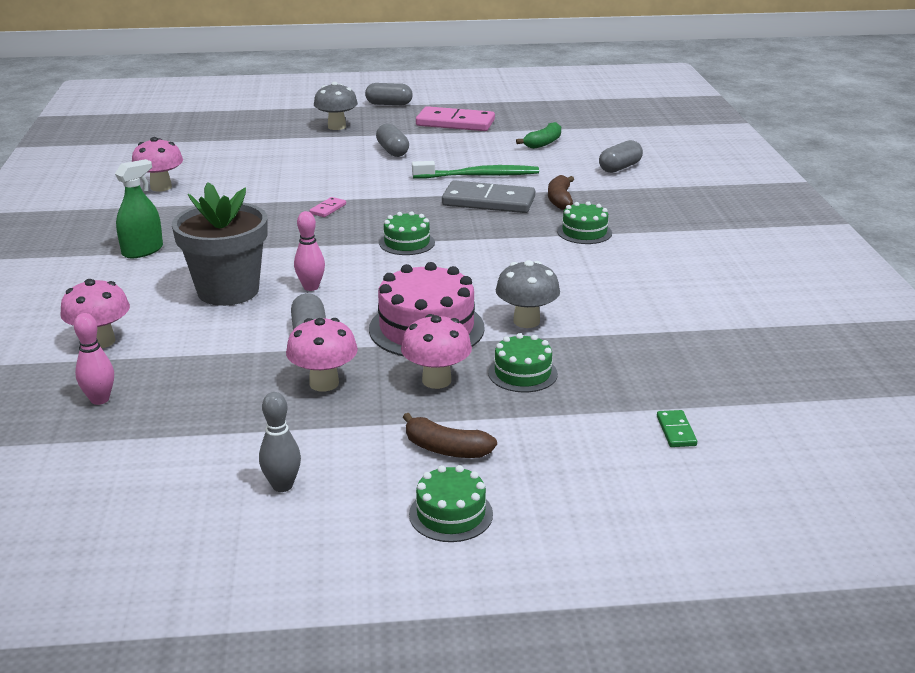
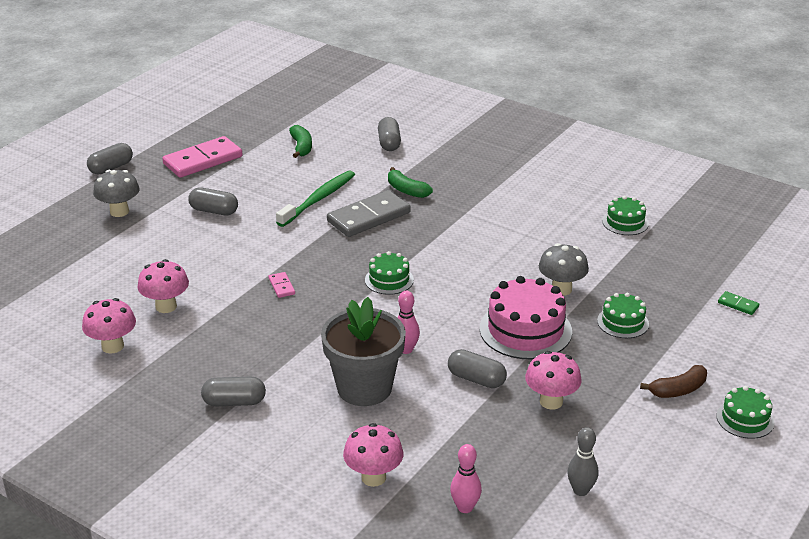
camera: 50 degrees left, 5 degrees up
green spray bottle [115,159,163,258] -> grey capsule [201,377,266,406]
grey bowling pin [259,392,301,492] -> grey bowling pin moved to [567,427,598,496]
pink mushroom [401,314,472,389] -> pink mushroom moved to [138,259,189,313]
brown banana [548,175,574,210] -> green banana [388,167,433,198]
green cake [557,201,612,244] -> green cake moved to [602,196,649,235]

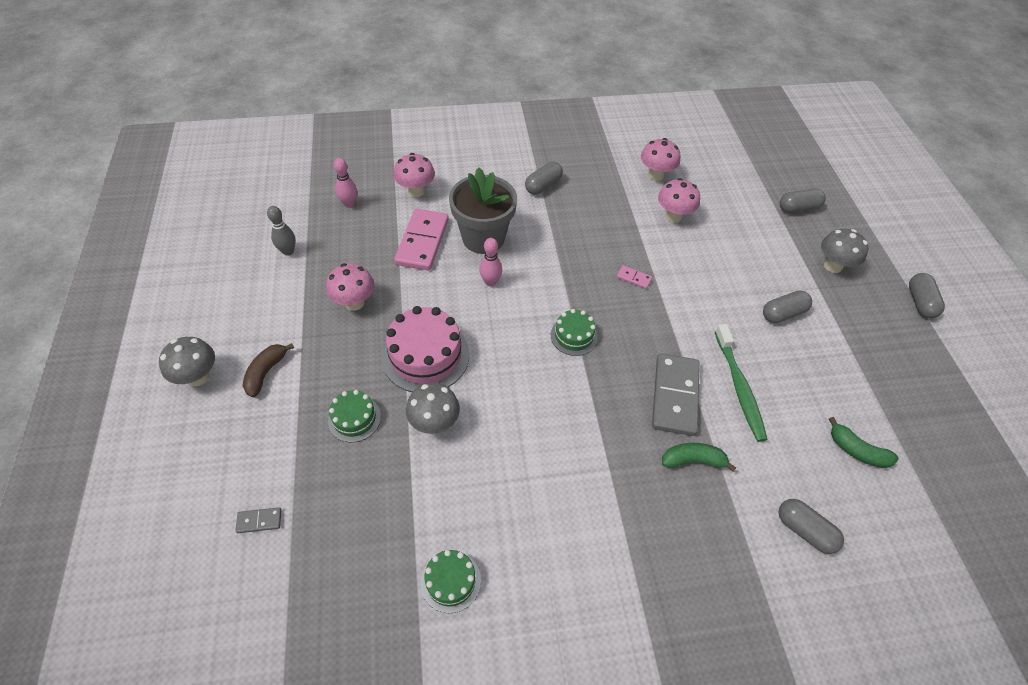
camera: 135 degrees right, 20 degrees up
pink domino [162,136,243,178] -> pink domino moved to [394,209,449,270]
grey capsule [448,349,507,388] -> grey capsule moved to [780,188,826,213]
green cake [717,386,774,439] -> grey mushroom [159,337,215,386]
green domino [718,291,759,315] -> grey domino [235,507,281,533]

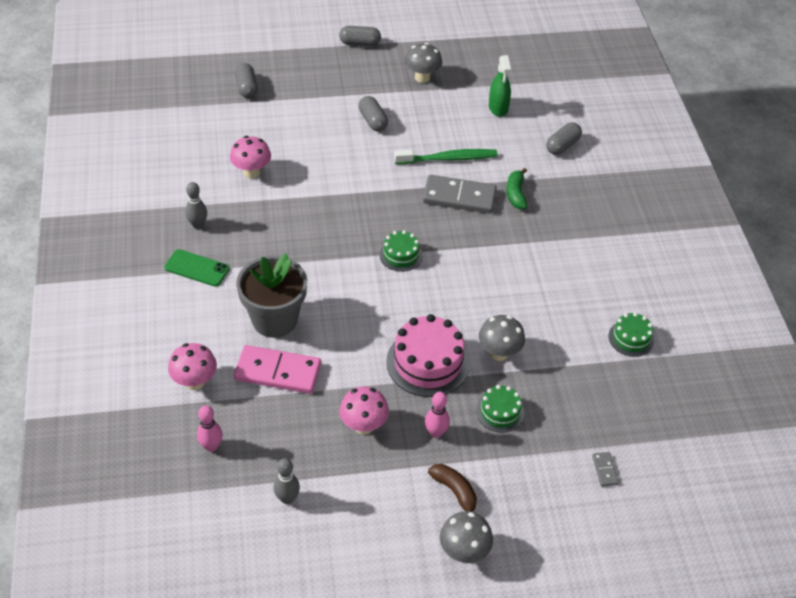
camera: 90 degrees left, 5 degrees down
brown banana [242,343,294,397] -> brown banana turned 150 degrees counterclockwise [428,464,477,512]
pink bowling pin [479,238,502,286] -> pink bowling pin moved to [425,392,450,438]
grey capsule [525,162,563,195] -> green phone [164,249,230,287]
pink domino [617,265,652,289] -> none
pink mushroom [641,138,680,181] -> none
grey mushroom [821,229,868,273] -> grey mushroom moved to [405,43,442,83]
green banana [829,417,899,468] -> green spray bottle [489,55,511,117]
none -> grey bowling pin [185,182,207,229]

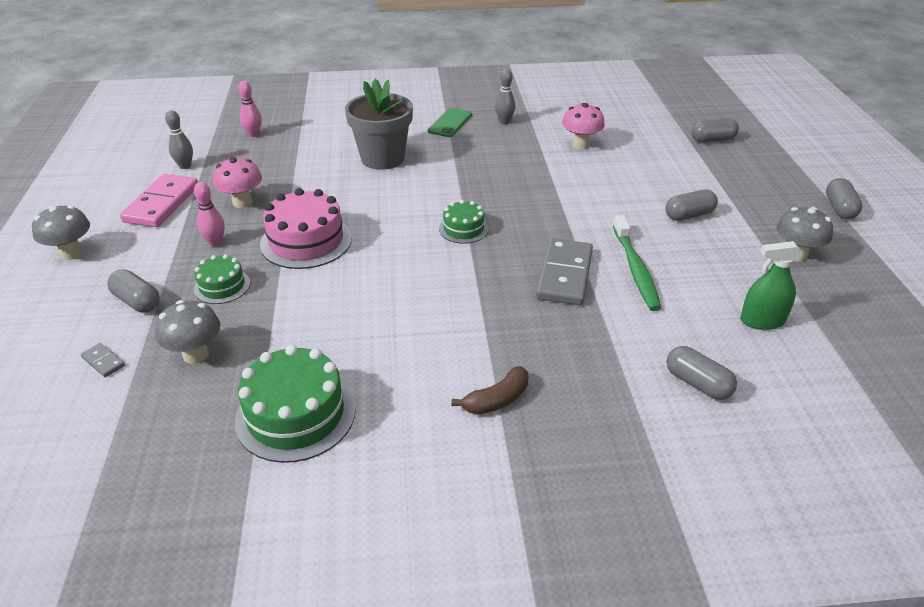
camera: 95 degrees right, 10 degrees down
pink mushroom [168,343,217,390] -> none
pink domino [234,345,321,394] -> pink domino moved to [120,174,198,227]
brown banana [428,464,477,512] -> brown banana moved to [451,366,528,415]
grey mushroom [479,315,525,361] -> grey mushroom moved to [155,300,220,364]
green banana [507,168,527,209] -> none
grey domino [592,452,619,486] -> grey domino turned 45 degrees clockwise [81,343,125,377]
green cake [609,312,654,357] -> green cake [235,345,356,463], size x1.79
none -> grey capsule [107,269,160,313]

